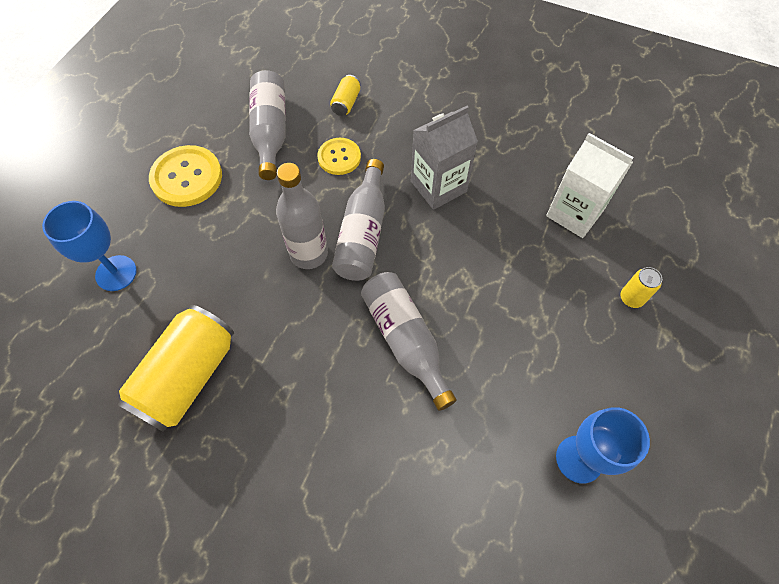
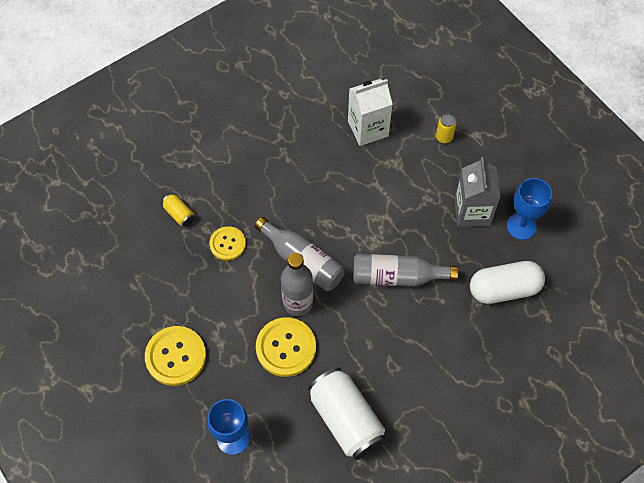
camera: 60 degrees left, 0 degrees up
yellow can [118,305,234,432] -> white can [308,368,386,460]
grey bottle [249,70,286,180] -> none
grey carton [411,106,478,210] -> grey carton moved to [454,157,500,227]
none -> yellow button [256,317,316,377]
none -> white capsule [470,261,545,304]

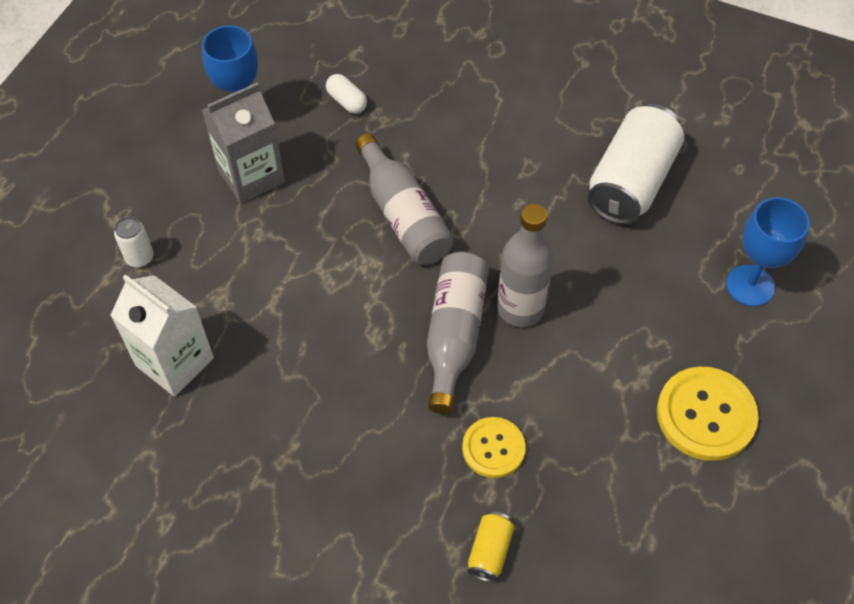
camera: 120 degrees left, 5 degrees down
yellow button [256,317,316,377] -> none
yellow can [436,113,456,143] -> white can [114,217,154,267]
white capsule [470,261,545,304] -> white capsule [326,74,367,114], size x0.48

